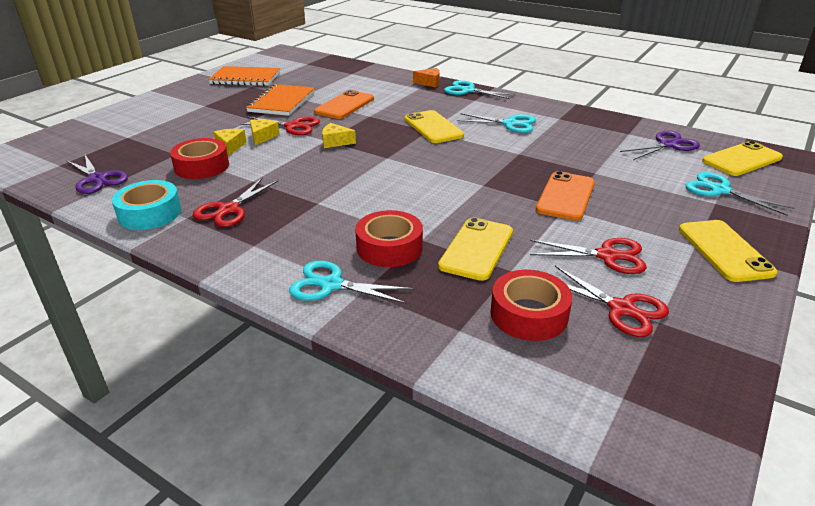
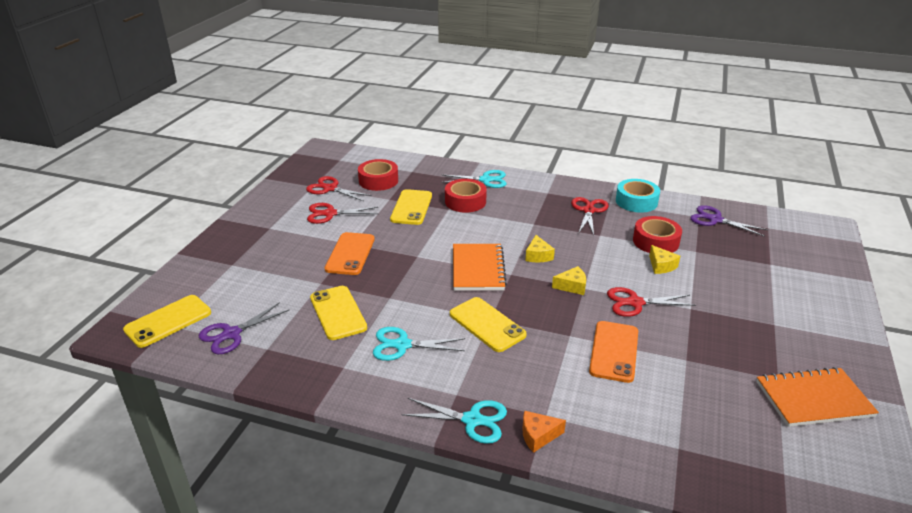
camera: 165 degrees right, 0 degrees up
orange notebook [246,84,315,116] -> orange notebook moved to [453,244,507,291]
yellow cheese [250,119,280,145] -> yellow cheese moved to [525,235,555,262]
yellow phone [679,220,777,282] -> yellow phone moved to [310,286,367,340]
turquoise scissors [685,172,794,216] -> none

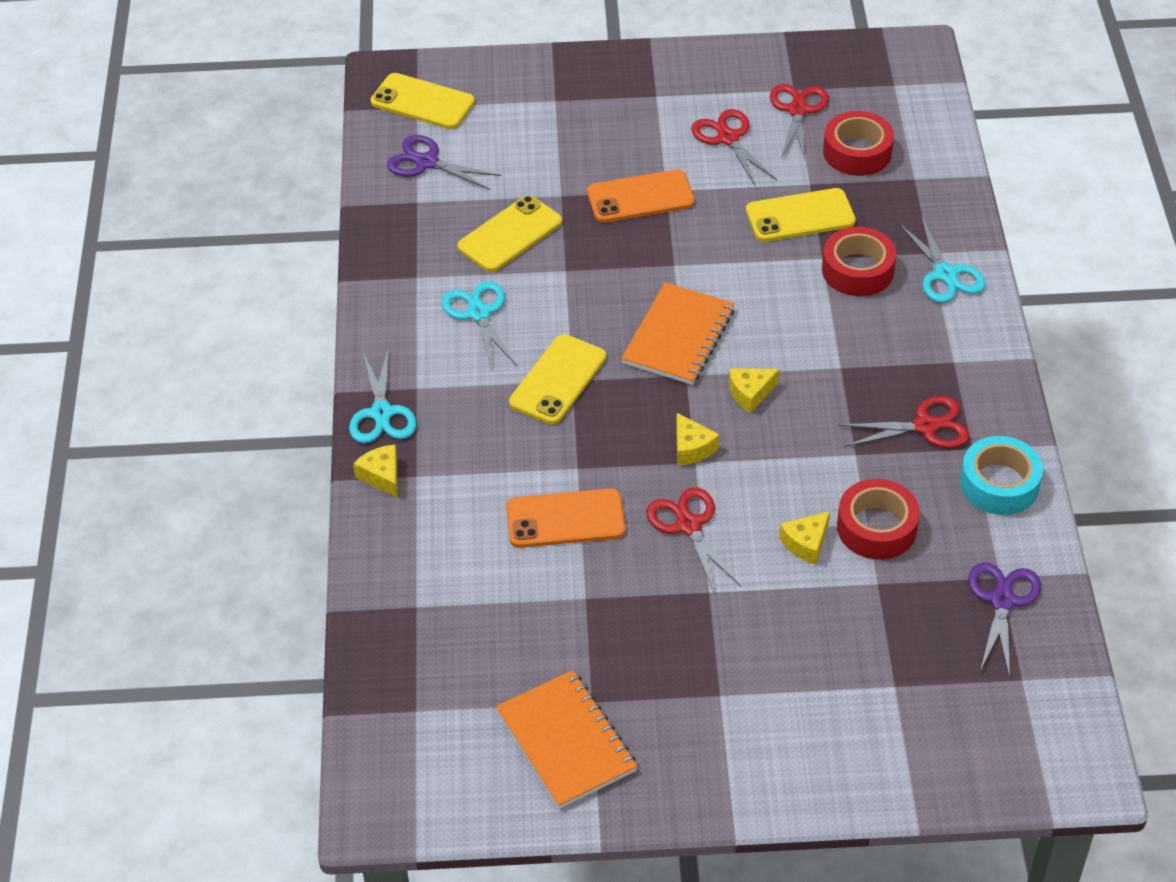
camera: 70 degrees right, 15 degrees up
orange notebook [453,244,507,291] -> orange notebook turned 45 degrees counterclockwise [621,283,735,385]
orange cheese [522,411,566,453] -> yellow cheese [353,445,397,497]

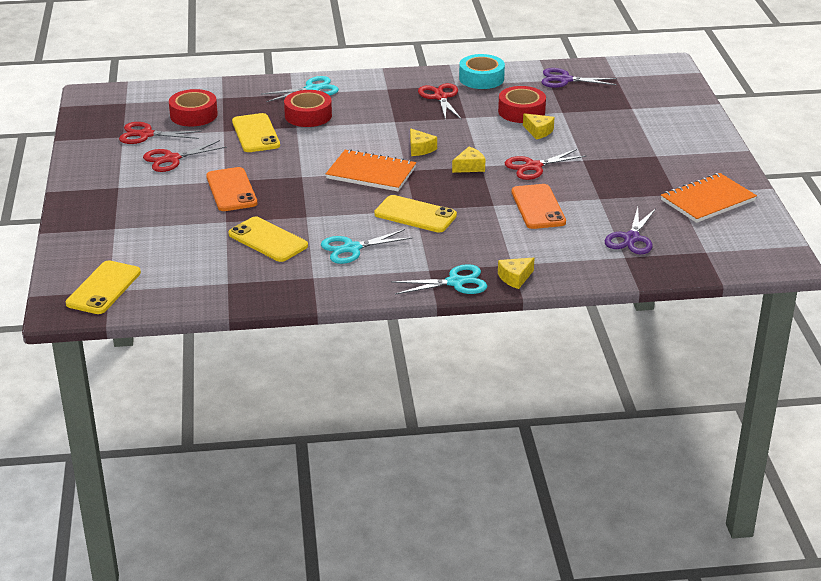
camera: 95 degrees left, 15 degrees down
purple scissors [387,135,501,190] -> purple scissors moved to [605,207,656,254]

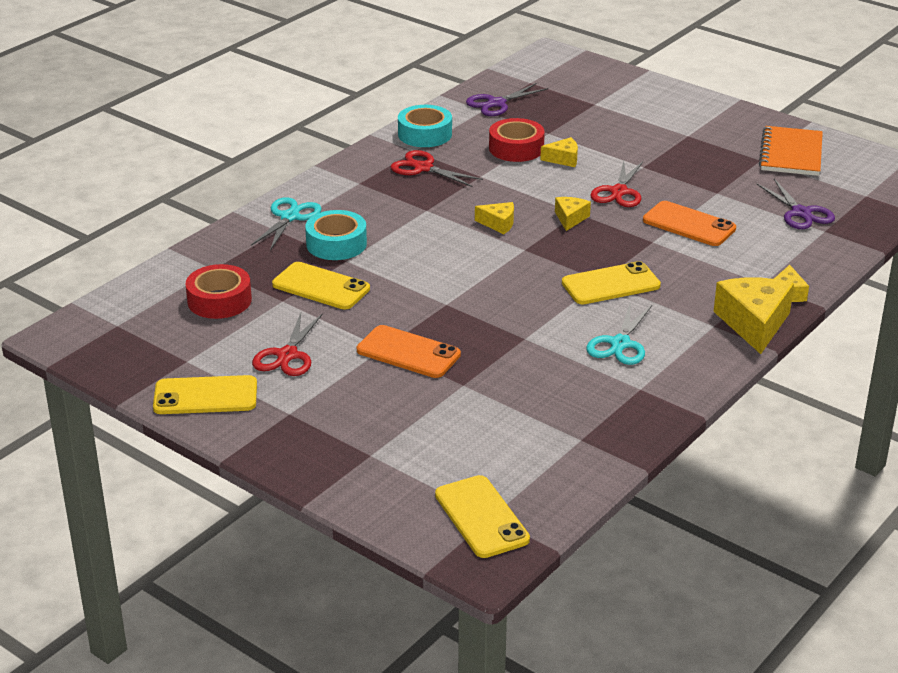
camera: 45 degrees left, 0 degrees up
red scissors [119,122,202,144] -> none
yellow phone [229,217,308,262] -> yellow phone moved to [153,375,257,414]
red tape [284,90,332,127] -> turquoise tape [305,210,367,260]
orange notebook [326,149,416,191] -> none
turquoise scissors [391,264,487,295] -> yellow cheese [714,277,794,354]

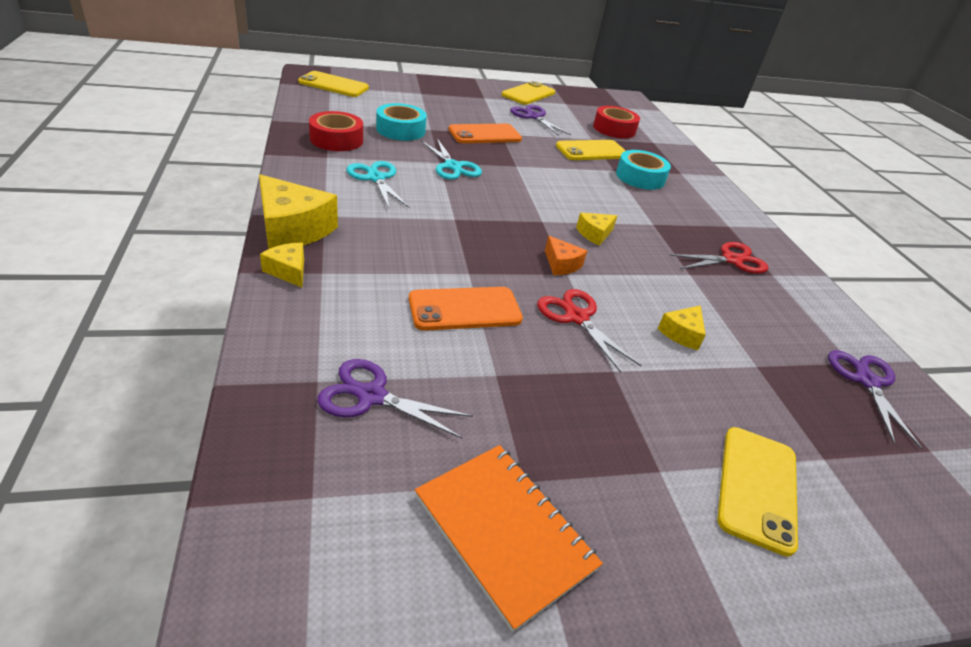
camera: 125 degrees right, 5 degrees up
turquoise scissors [251,197,322,251] -> turquoise scissors moved to [421,138,482,180]
red scissors [252,313,323,376] -> purple scissors [510,105,571,136]
turquoise tape [398,105,452,147] -> turquoise tape moved to [376,103,427,141]
red tape [489,118,545,162] -> red tape moved to [309,111,363,151]
yellow cheese [555,197,591,231] -> orange cheese [545,236,587,275]
yellow phone [562,261,661,304] -> yellow phone moved to [717,427,798,557]

